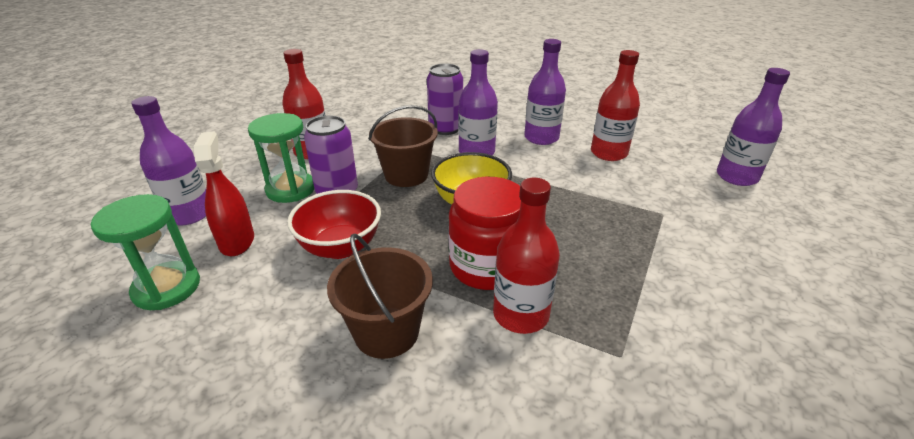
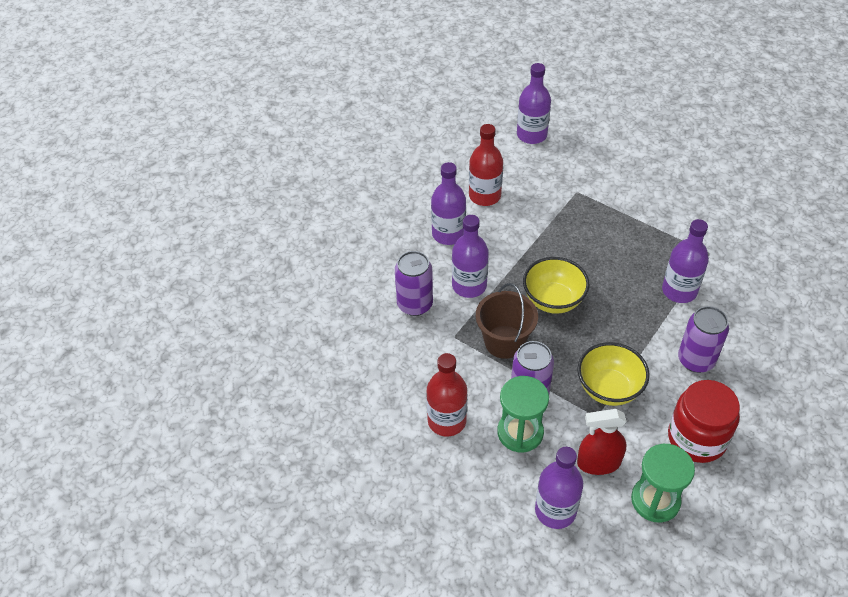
camera: 80 degrees left, 15 degrees up
red bowl [287,190,381,259] -> yellow bowl [577,342,650,406]
brown bucket [327,234,433,359] -> purple can [678,306,729,373]
red jar [448,177,521,290] -> red jar moved to [668,380,740,463]
red bottle [493,178,560,334] -> purple bottle [662,219,709,303]

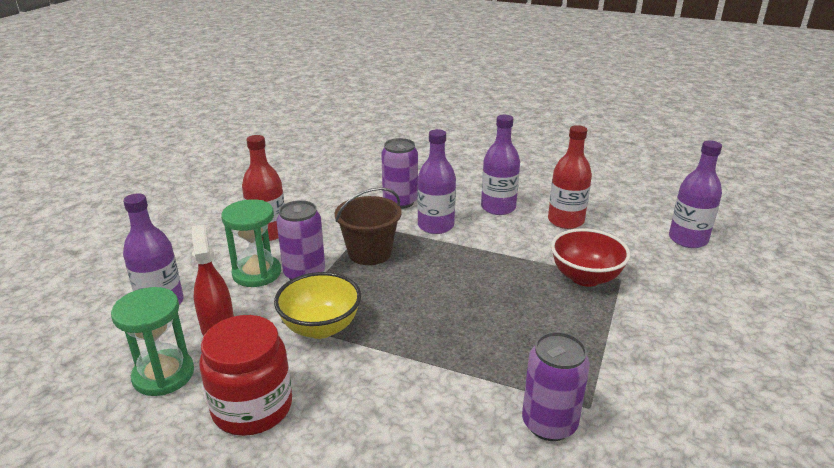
camera: 75 degrees right, 20 degrees down
yellow bowl [523,257,589,314] -> none
purple bottle [662,219,709,303] -> none
purple can [678,306,729,373] -> purple can moved to [522,332,590,441]
none -> red bowl [551,228,630,287]

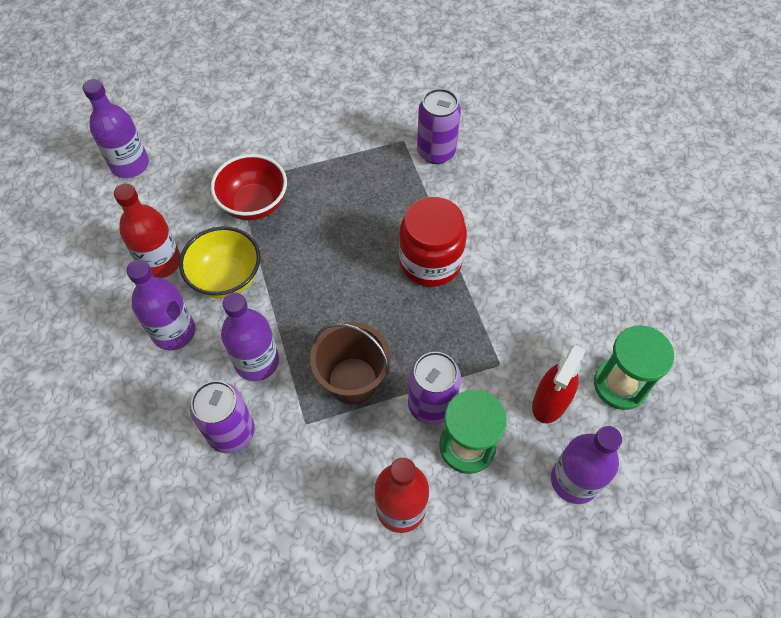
camera: 130 degrees left, 30 degrees up
red jar [199,315,292,436] -> red jar moved to [399,197,467,287]
yellow bowl [274,272,361,339] -> yellow bowl moved to [179,226,260,299]

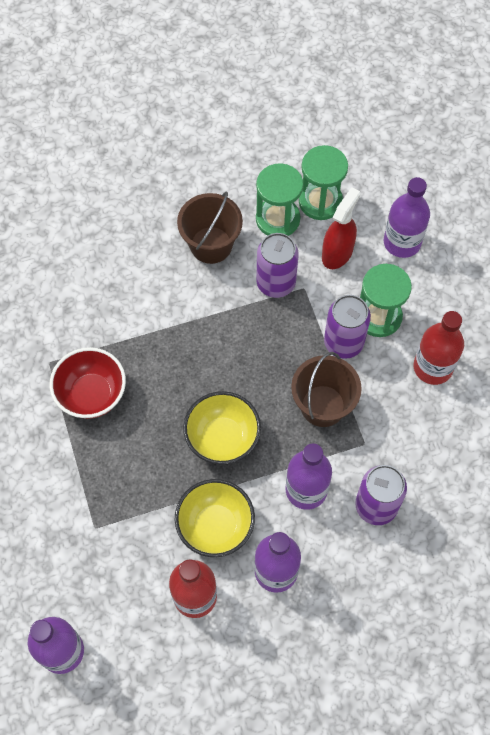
camera: 90 degrees left, 5 degrees up
red bowl [211,154,287,221] -> red bowl moved to [50,347,126,419]
red jar [399,197,467,287] -> none
purple can [417,89,461,164] -> purple can moved to [256,233,299,298]
red spray bottle [532,345,586,423] -> red spray bottle turned 90 degrees counterclockwise [322,187,360,269]
none -> brown bucket [177,191,243,264]
none -> yellow bowl [183,391,261,465]
none -> green hourglass [256,163,303,236]

